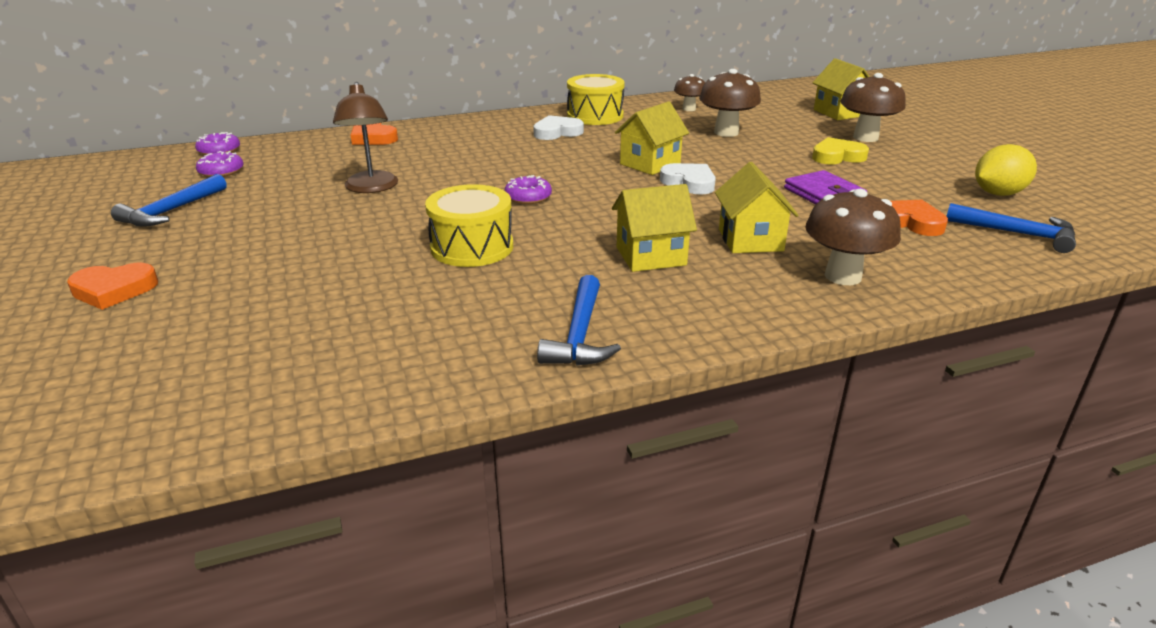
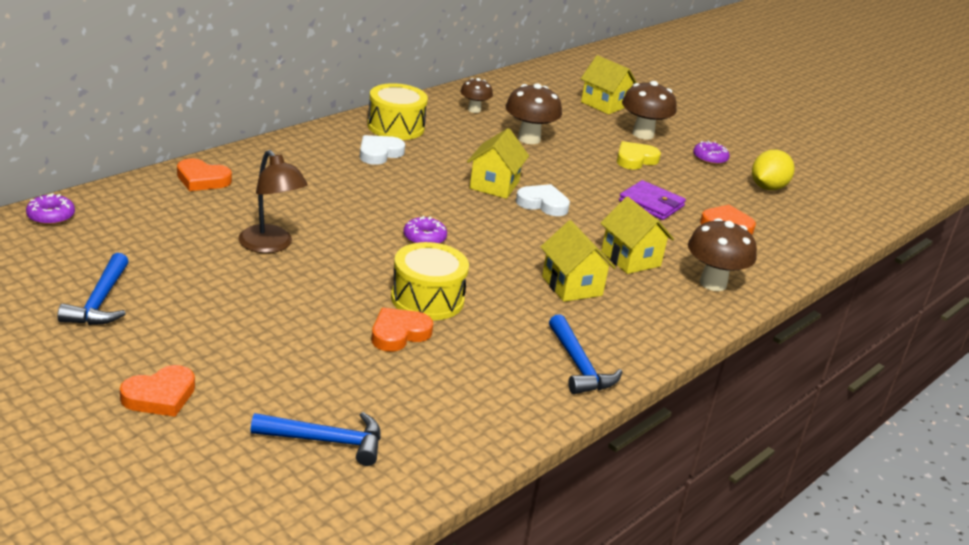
camera: 30 degrees left, 0 degrees up
purple donut [196,151,243,177] -> purple donut moved to [693,141,730,165]
yellow house [612,184,697,272] -> yellow house turned 75 degrees counterclockwise [541,220,616,302]
blue hammer [946,203,1076,253] -> blue hammer moved to [251,412,381,466]
none -> orange heart [372,308,433,352]

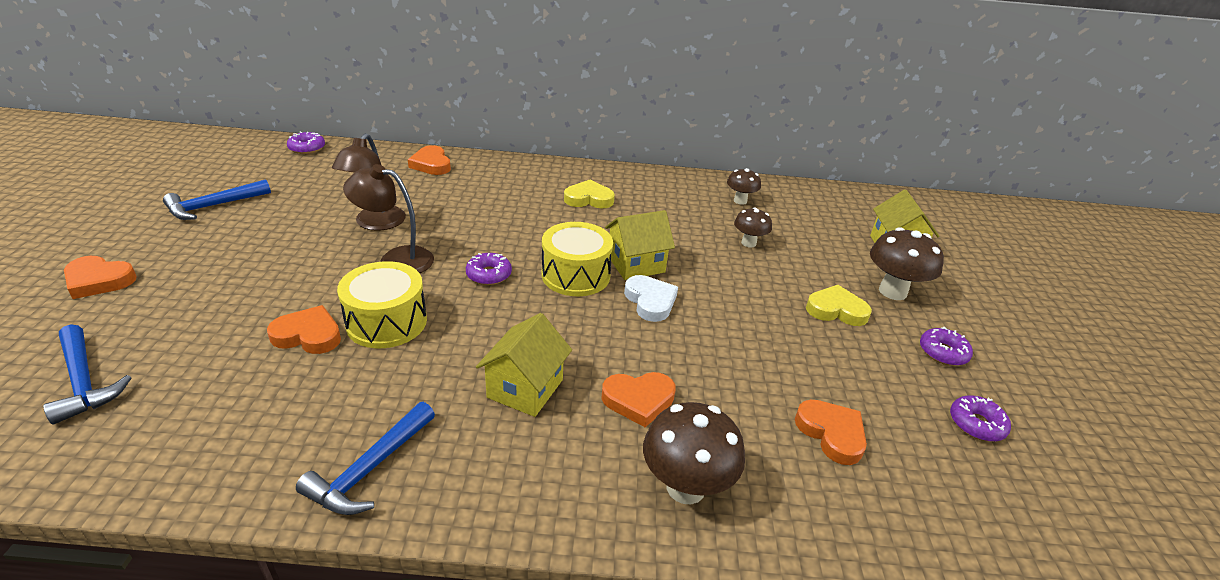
camera: 50 degrees right, 5 degrees up
white heart [360,135,405,165] -> yellow heart [564,180,615,209]
yellow drum [368,83,428,140] -> yellow drum moved to [542,222,613,296]
brown mushroom [506,83,562,144] -> brown mushroom [734,207,772,248], size x0.60
yellow house [600,196,674,274] -> orange heart [601,372,676,427]
purple wallet [619,180,686,220] -> none
yellow lemon [752,150,794,190] -> purple donut [950,396,1011,442]
none -> brown lamp [343,164,434,273]

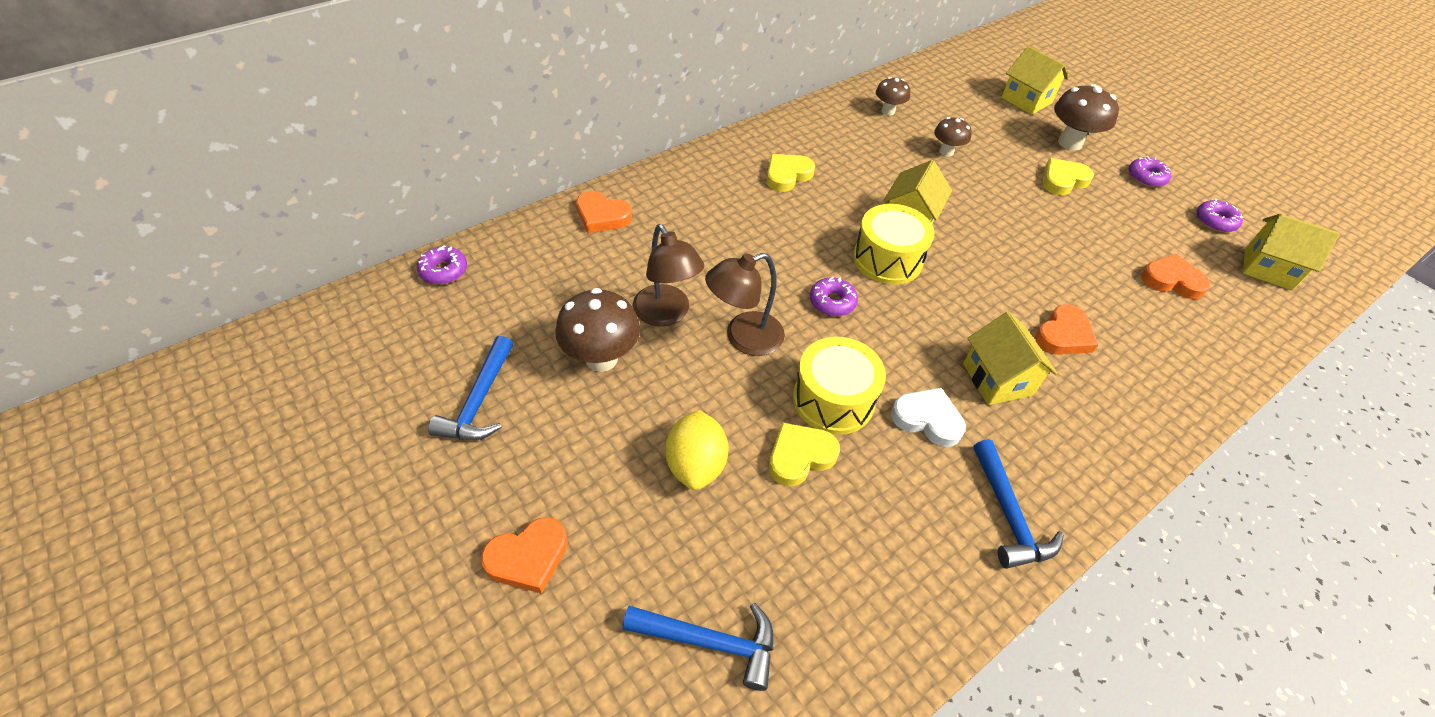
camera: 40 degrees left, 15 degrees up
orange heart [267,305,341,354] -> yellow heart [769,422,840,487]
white heart [624,275,678,322] -> white heart moved to [891,388,966,447]
brown mushroom [643,402,745,504] -> brown mushroom moved to [555,288,640,372]
none -> yellow lemon [665,410,729,490]
none -> yellow house [1243,214,1340,290]

